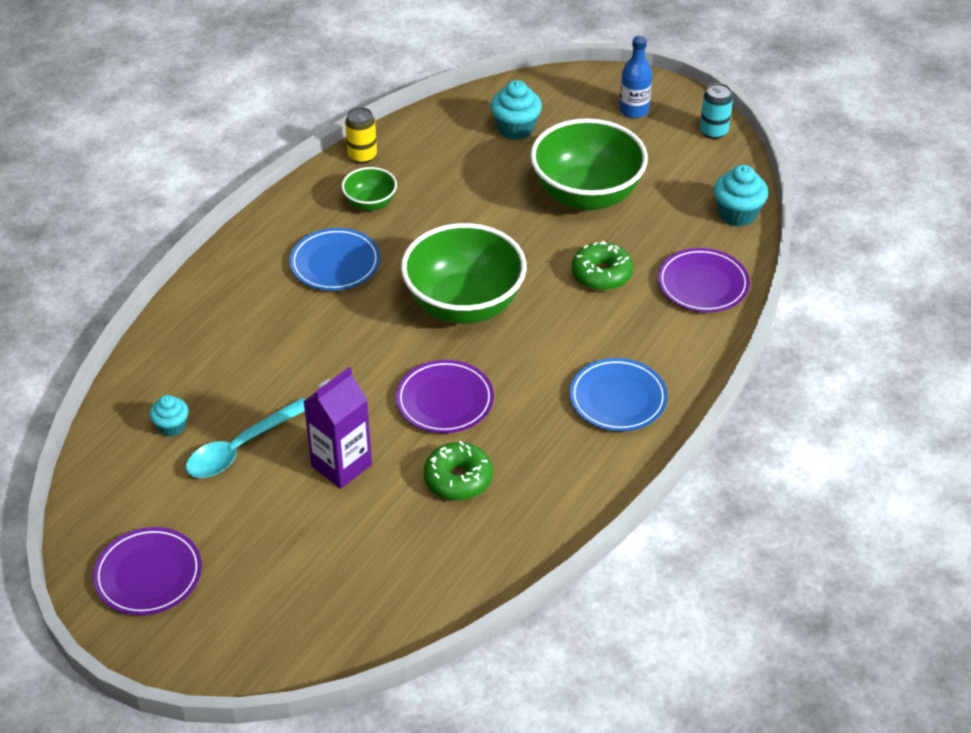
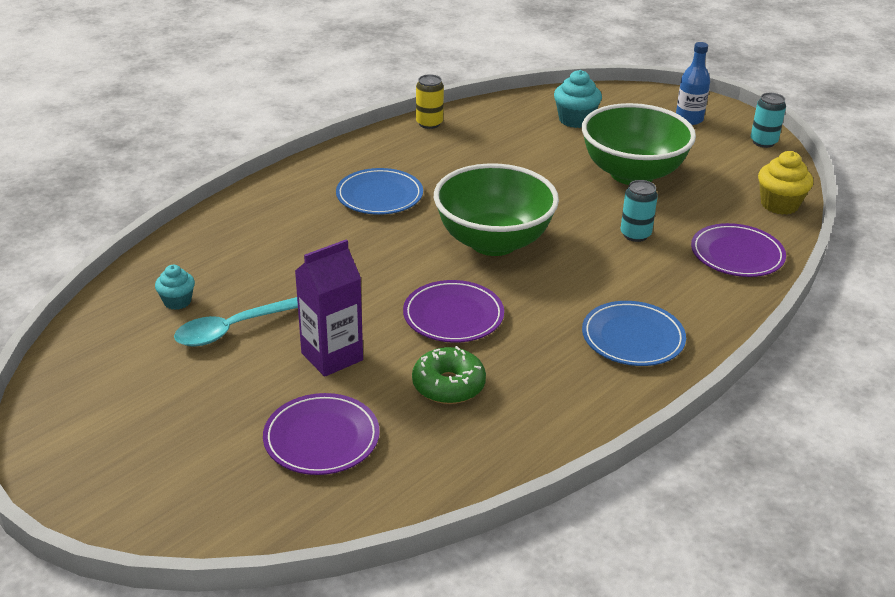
camera: 10 degrees right, 10 degrees down
purple plate [93,527,202,615] -> purple plate moved to [263,393,380,475]
green bowl [342,167,397,211] -> none
green donut [572,241,633,291] -> turquoise can [620,180,658,242]
turquoise cupcake [714,165,768,227] -> yellow cupcake [758,151,813,215]

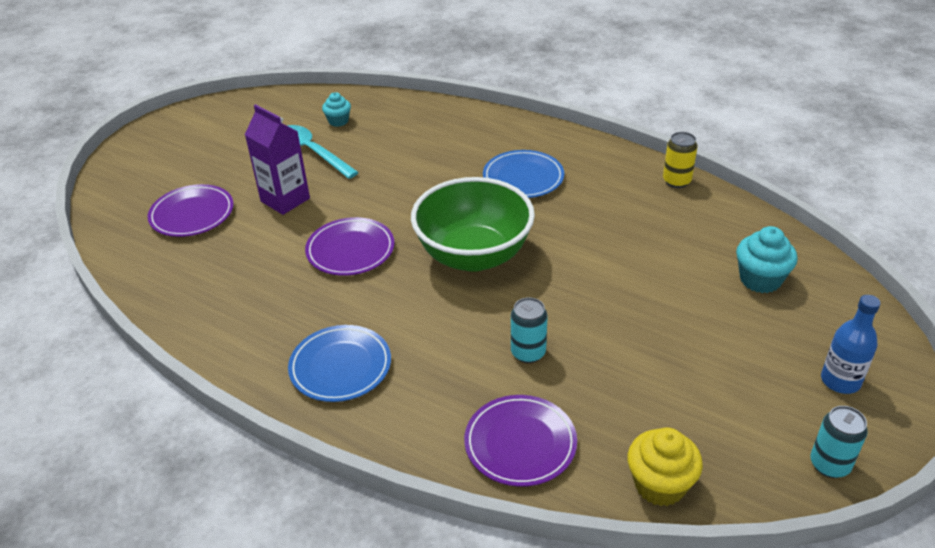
camera: 80 degrees right, 5 degrees up
green donut [412,346,486,404] -> none
green bowl [582,103,696,185] -> none

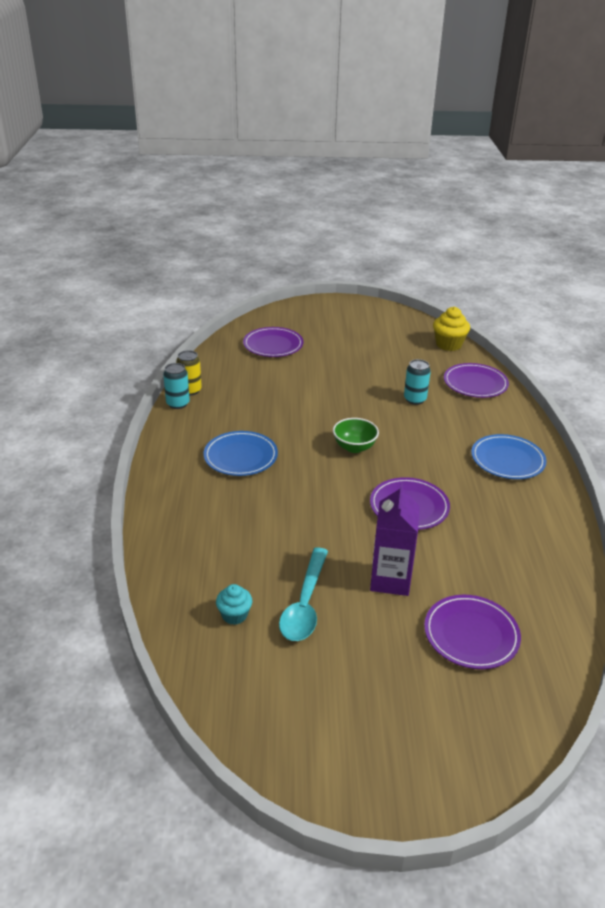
camera: 125 degrees left, 5 degrees down
green bowl [411,177,535,272] -> green bowl [333,418,379,453], size x0.48
turquoise cupcake [736,226,798,293] -> purple plate [243,327,303,357]
turquoise can [810,406,868,478] -> turquoise can moved to [163,363,190,409]
blue bottle [821,295,881,394] -> none

